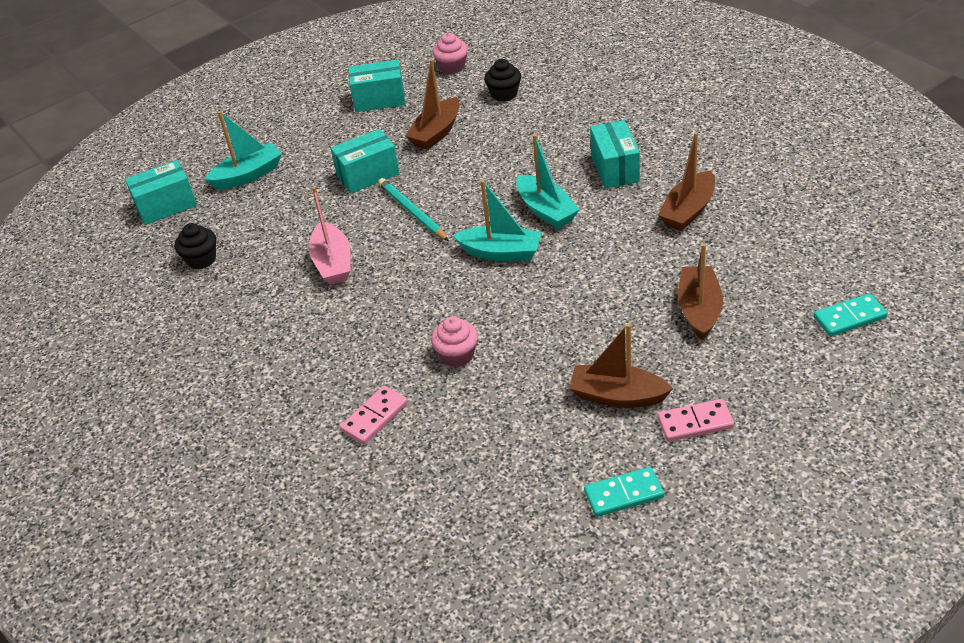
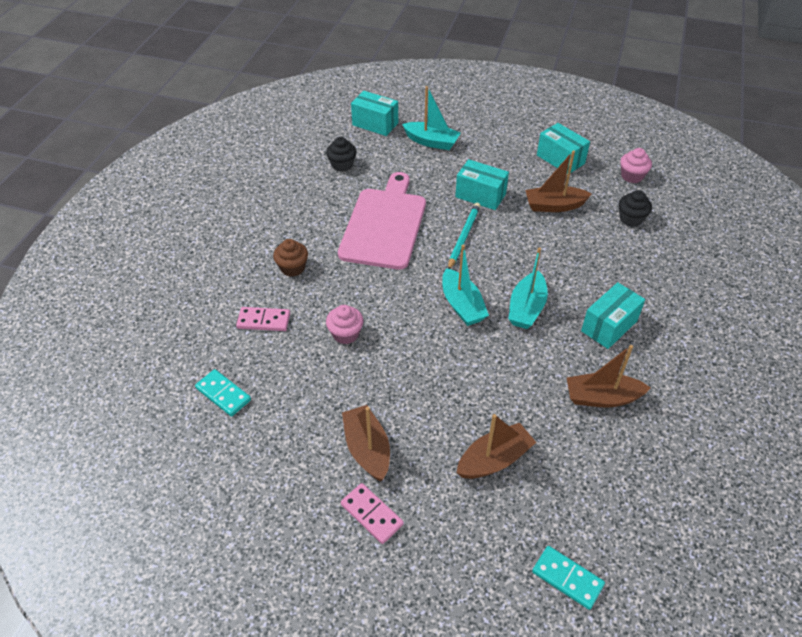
camera: 50 degrees right, 5 degrees up
pink boat [309,186,351,285] -> pink cutting board [338,172,426,270]
turquoise domino [584,467,664,517] -> turquoise domino moved to [195,369,251,417]
none -> brown cupcake [273,239,308,277]

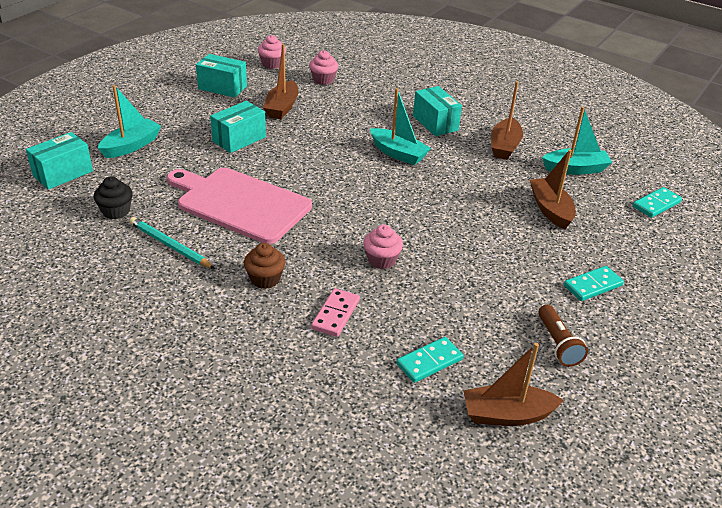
camera: 75 degrees left, 10 degrees down
pink domino [341,483,404,544] -> turquoise domino [564,266,624,301]
brown boat [342,405,390,481] -> brown boat moved to [463,343,564,426]
turquoise boat [442,245,489,326] -> turquoise boat moved to [542,107,612,175]
turquoise pencil [448,203,481,269] -> turquoise pencil moved to [129,217,215,269]
turquoise box [537,123,590,173] -> turquoise box turned 45 degrees clockwise [196,54,247,98]
black cupcake [619,190,652,227] -> pink cupcake [309,50,338,85]
none -> brown flashlight [538,305,588,367]

